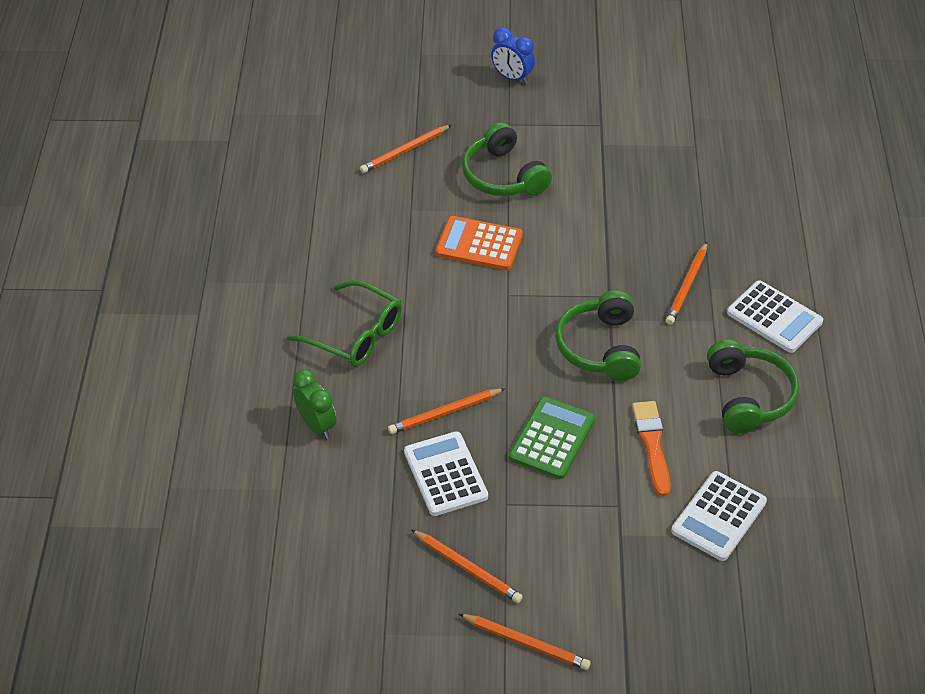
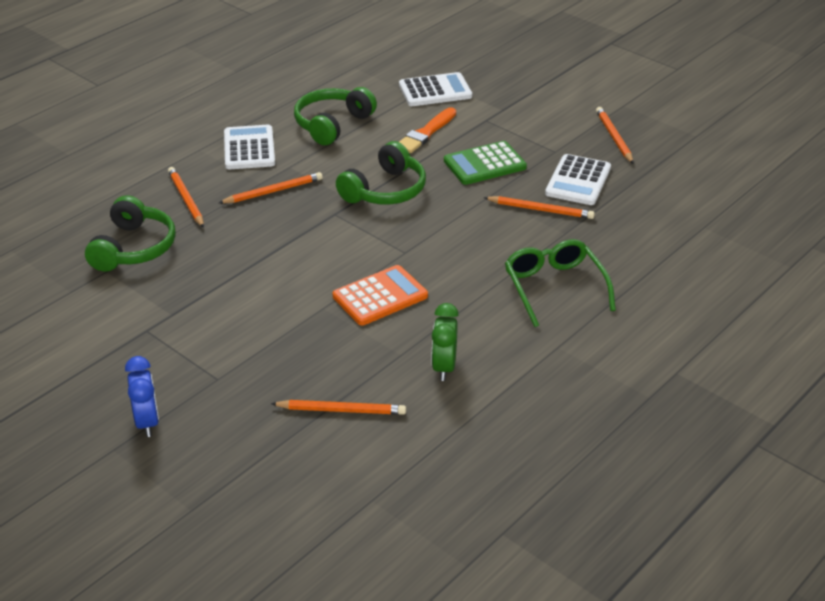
camera: 140 degrees left, 10 degrees down
green clock [293,369,336,439] -> green clock moved to [431,303,459,381]
orange calculator [436,216,523,270] -> orange calculator turned 90 degrees counterclockwise [333,265,428,325]
orange pencil [459,614,591,670] -> orange pencil moved to [168,167,204,228]
green headphones [462,122,552,196] -> green headphones moved to [85,195,176,271]

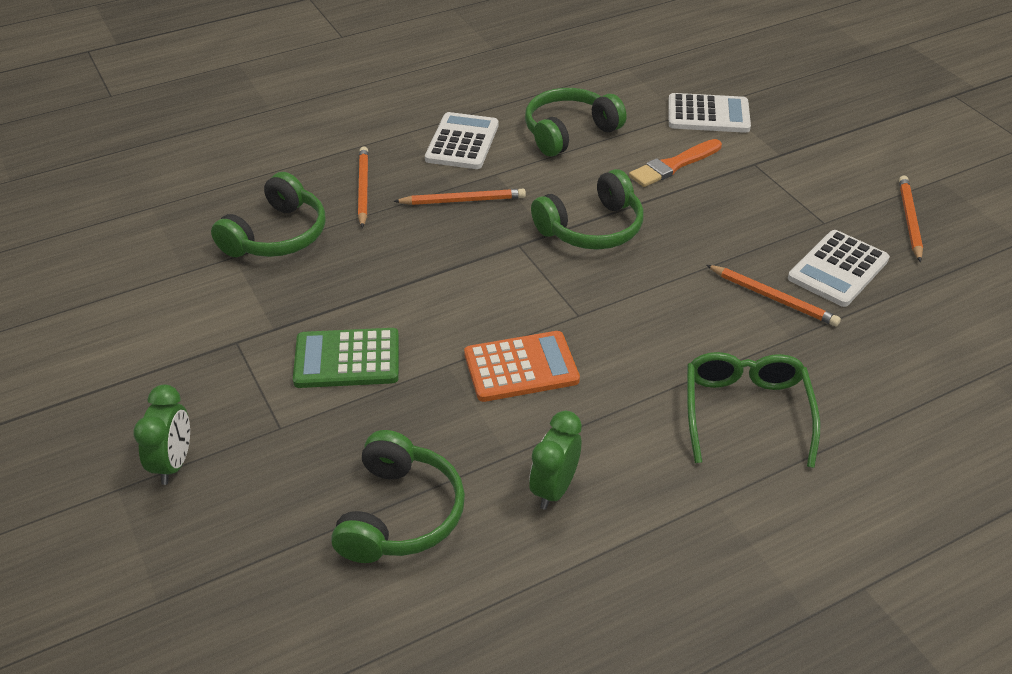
camera: 20 degrees right, 5 degrees up
blue clock [125,356,159,437] -> green clock [133,385,190,485]
orange pencil [271,400,406,415] -> green headphones [331,430,465,563]
green calculator [444,141,527,185] -> green calculator moved to [293,328,399,388]

